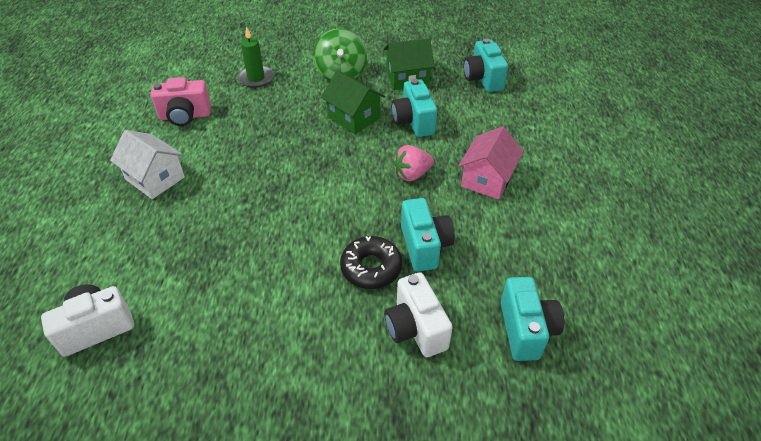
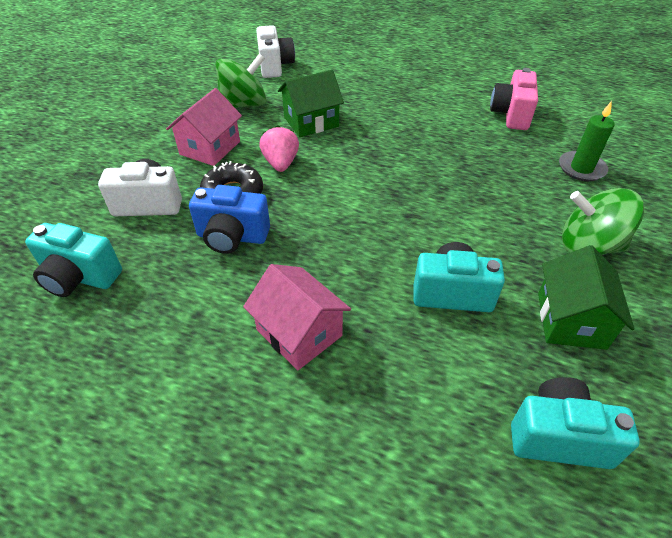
camera: 110 degrees right, 0 degrees up
white house [110,130,185,199] -> none
green house [321,70,385,134] -> green house moved to [278,70,344,137]
pink strawberry [393,145,434,181] -> pink strawberry moved to [259,125,299,172]
turquoise camera [401,198,455,272] -> blue camera [189,185,270,254]
none -> pink house [166,88,242,166]
none -> green spinning top [215,53,267,108]

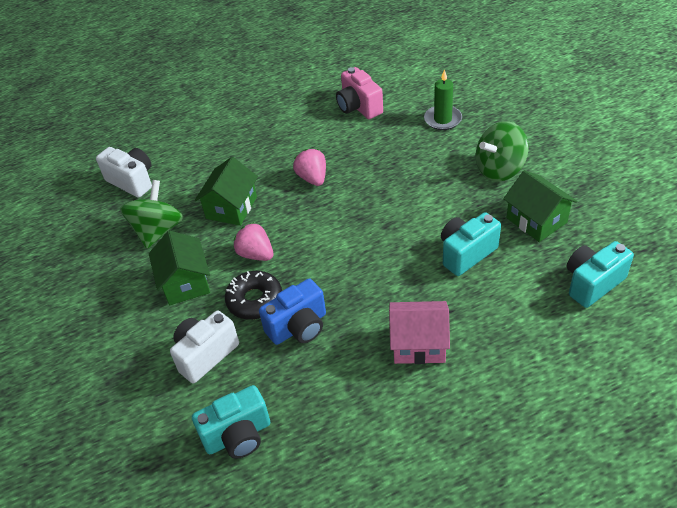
camera: 40 degrees left, 0 degrees up
pink house [166,88,242,166] -> green house [149,230,210,305]
none -> pink strawberry [293,149,326,186]

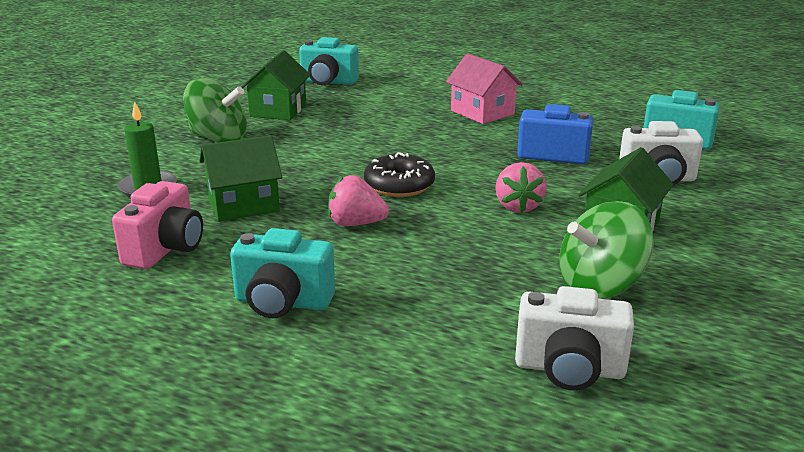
camera: 135 degrees left, 20 degrees down
white camera [96,147,152,198] -> white camera turned 75 degrees counterclockwise [515,286,634,390]
green house [195,157,258,226] -> green house moved to [199,135,282,222]
black donut [225,271,282,320] -> black donut moved to [364,152,435,197]
pink strawberry [293,149,326,186] -> pink strawberry turned 75 degrees clockwise [328,175,389,226]
turquoise camera [441,212,501,276] -> turquoise camera moved to [230,228,335,318]

